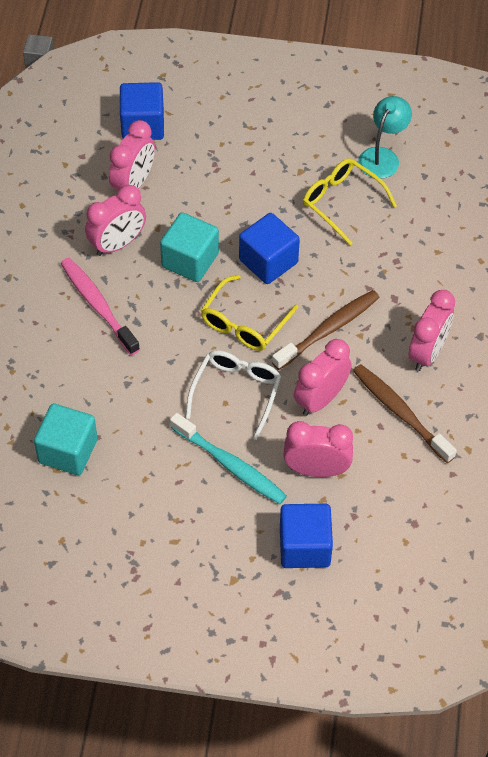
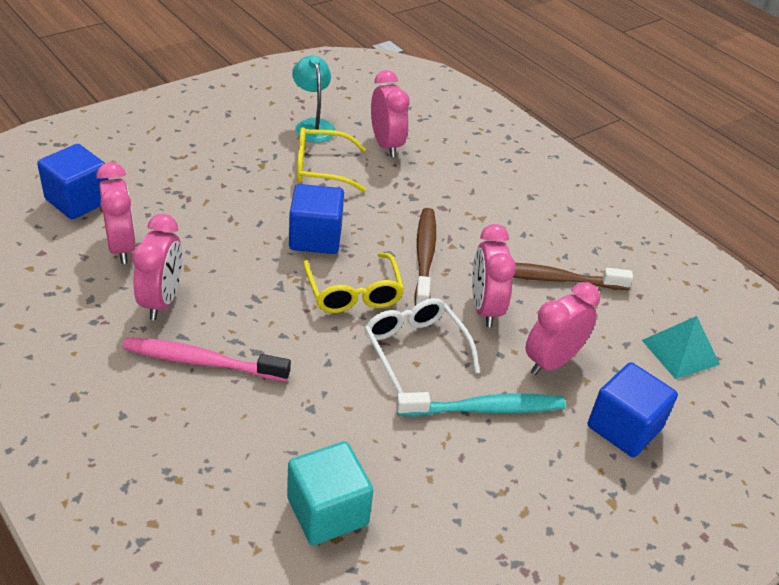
camera: 50 degrees left, 15 degrees down
turquoise cube [160,212,219,282] -> none
pink clock [409,290,455,371] -> pink clock moved to [371,70,410,157]
none -> turquoise pyramid [642,316,720,379]

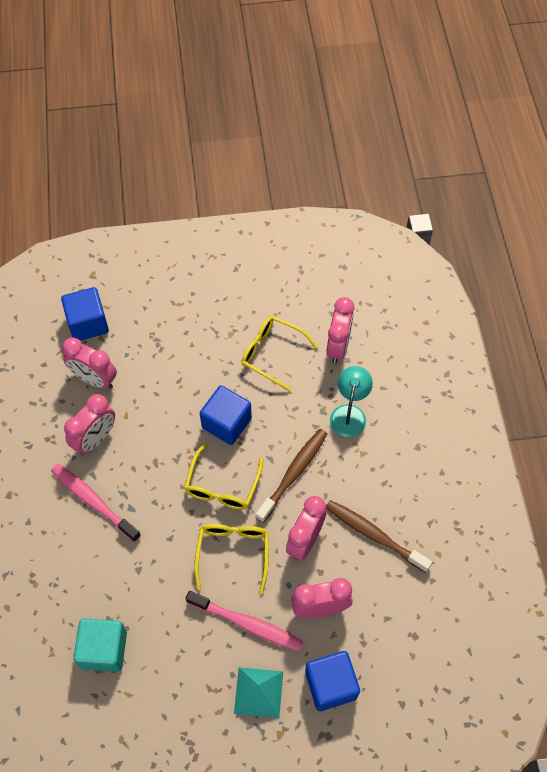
camera: 35 degrees right, 20 degrees up
pink clock [96,162,136,264] -> pink clock turned 105 degrees clockwise [62,338,117,389]
turquoise lamp [292,55,336,142] -> turquoise lamp moved to [330,366,373,437]
white glasses [364,298,480,393] -> yellow glasses [194,524,269,595]
turquoise toothbrush [396,392,566,416] -> pink toothbrush [185,591,303,651]
turquoise pyramid [642,316,720,379] -> turquoise pyramid moved to [234,667,283,718]

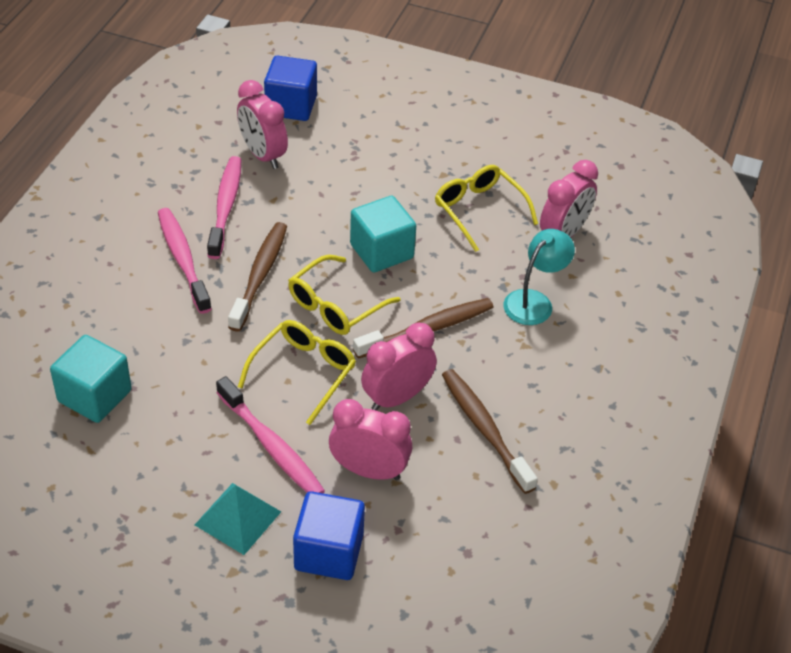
camera: 25 degrees right, 15 degrees down
pink clock [64,394,115,455] -> pink toothbrush [207,156,241,259]
blue cube [200,385,252,445] -> turquoise cube [350,196,416,273]
none -> brown toothbrush [228,222,287,332]

